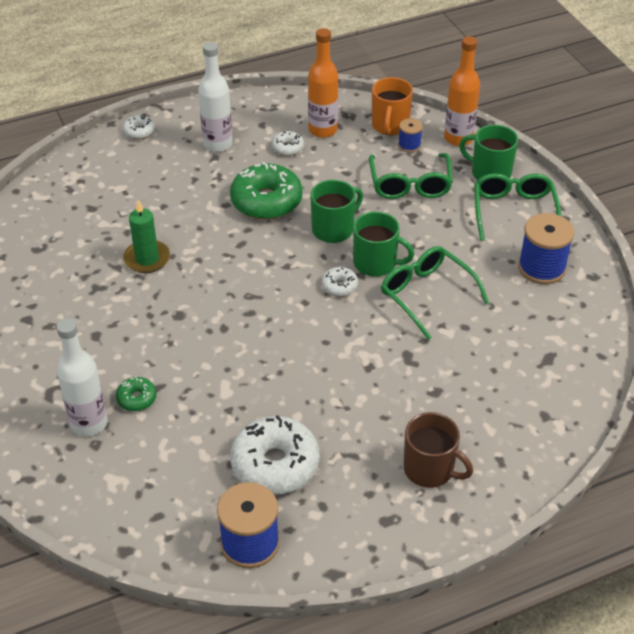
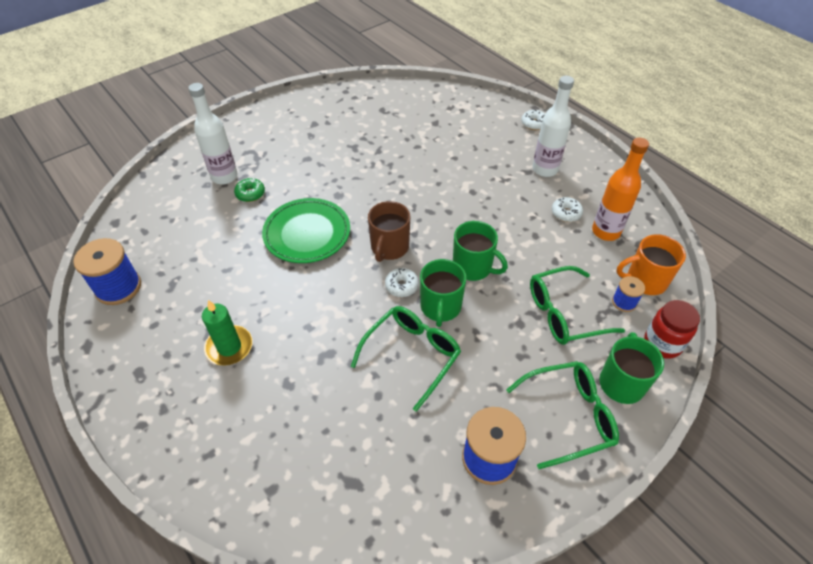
camera: 75 degrees right, 5 degrees up
green candle [123,200,170,273] -> green candle moved to [202,300,252,365]
green donut [230,162,302,220] -> none
white donut [230,415,320,494] -> none
brown mug [404,412,473,488] -> brown mug moved to [368,201,410,262]
orange bottle [444,36,480,146] -> red jar [644,300,700,359]
none -> green plate [262,198,350,263]

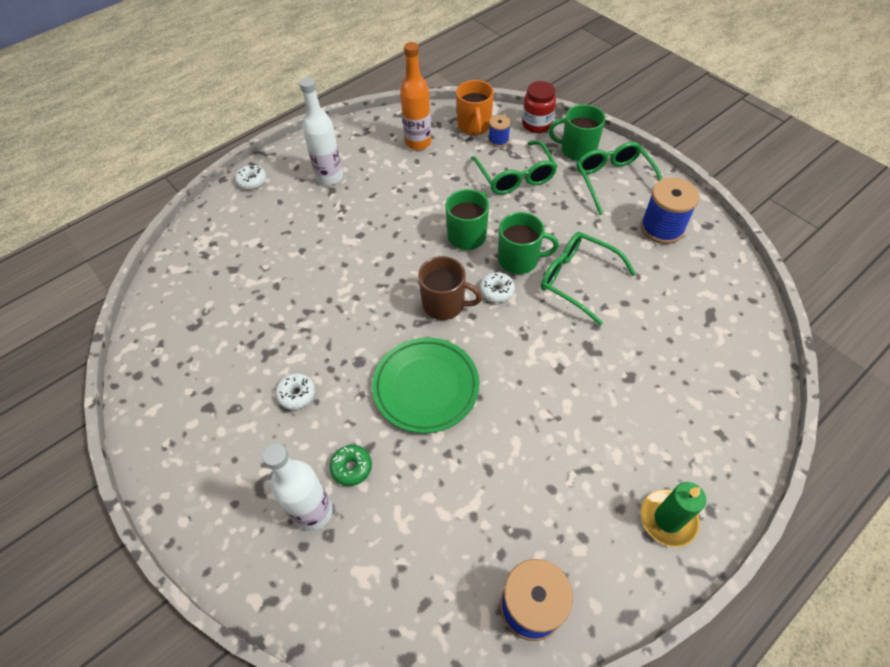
camera: 90 degrees left, 5 degrees up
green candle [202,300,252,365] -> green candle moved to [641,482,707,547]
white donut [552,197,583,222] -> white donut moved to [276,373,315,410]

